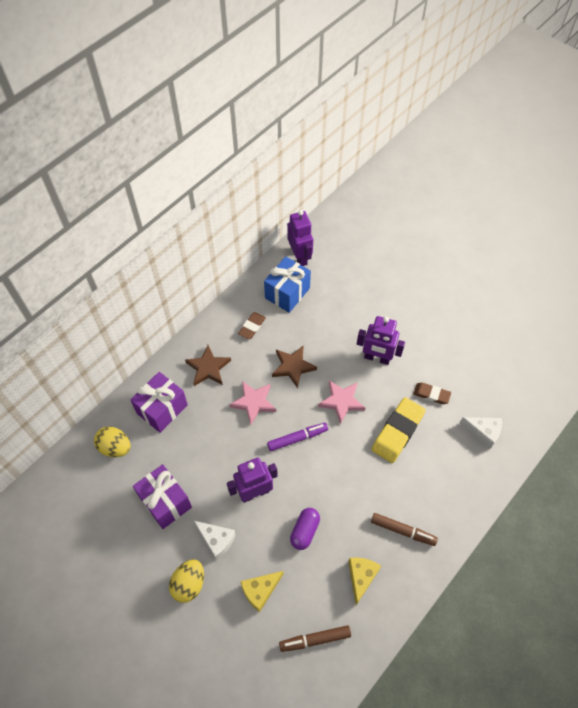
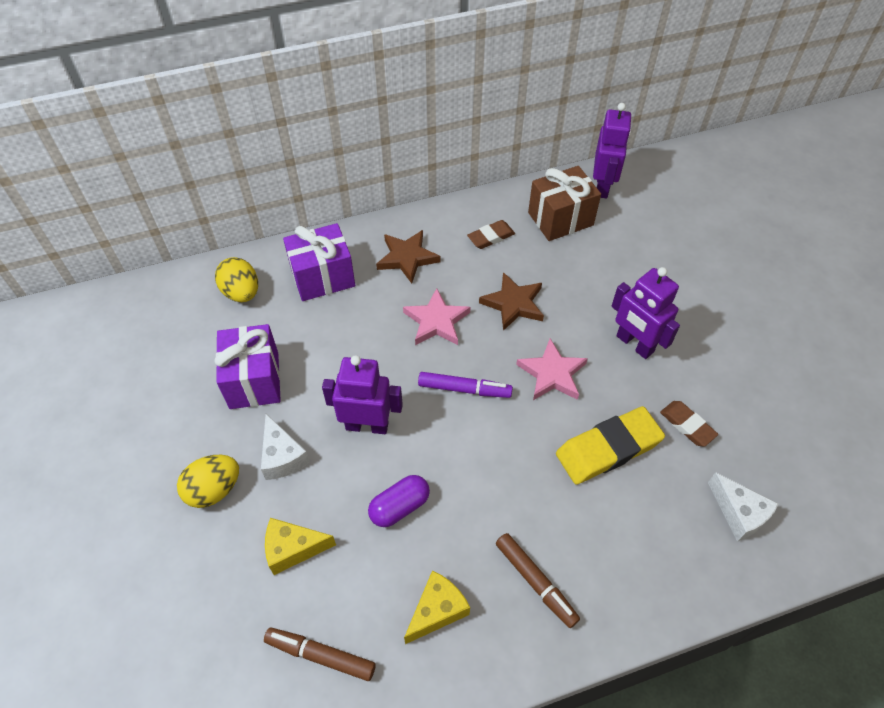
camera: 30 degrees right, 5 degrees down
blue gift [264,257,311,313] -> brown gift [528,166,601,241]

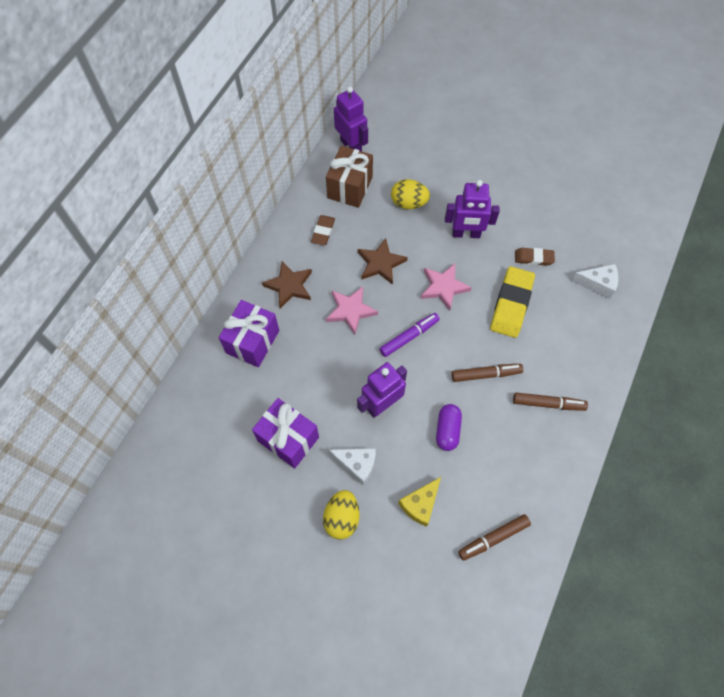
camera: 45 degrees left, 10 degrees up
yellow egg [215,257,258,302] -> yellow egg moved to [391,179,430,209]
yellow cheese [404,571,470,644] -> none
none -> brown marker [451,364,523,382]

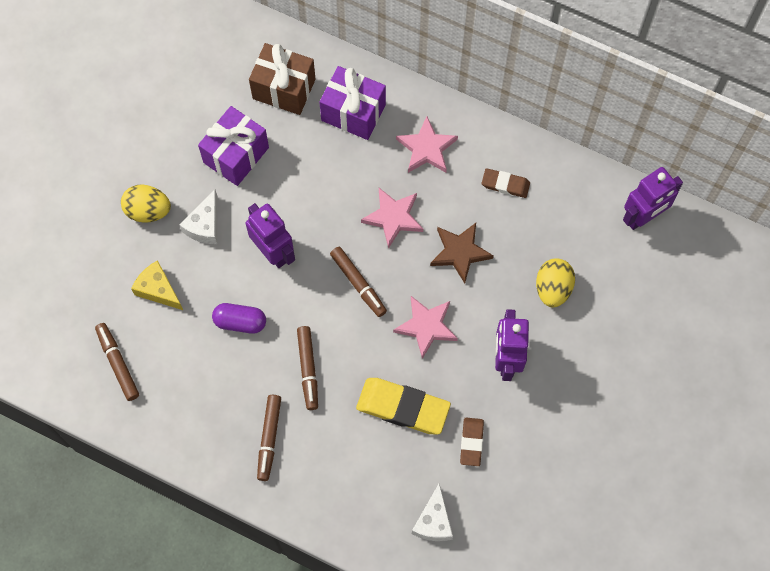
camera: 90 degrees right, 5 degrees up
brown star [262,261,312,309] -> pink star [396,116,458,173]
brown gift [326,146,373,208] -> brown gift moved to [249,43,316,115]
purple marker [380,313,440,357] -> brown marker [330,247,387,317]

